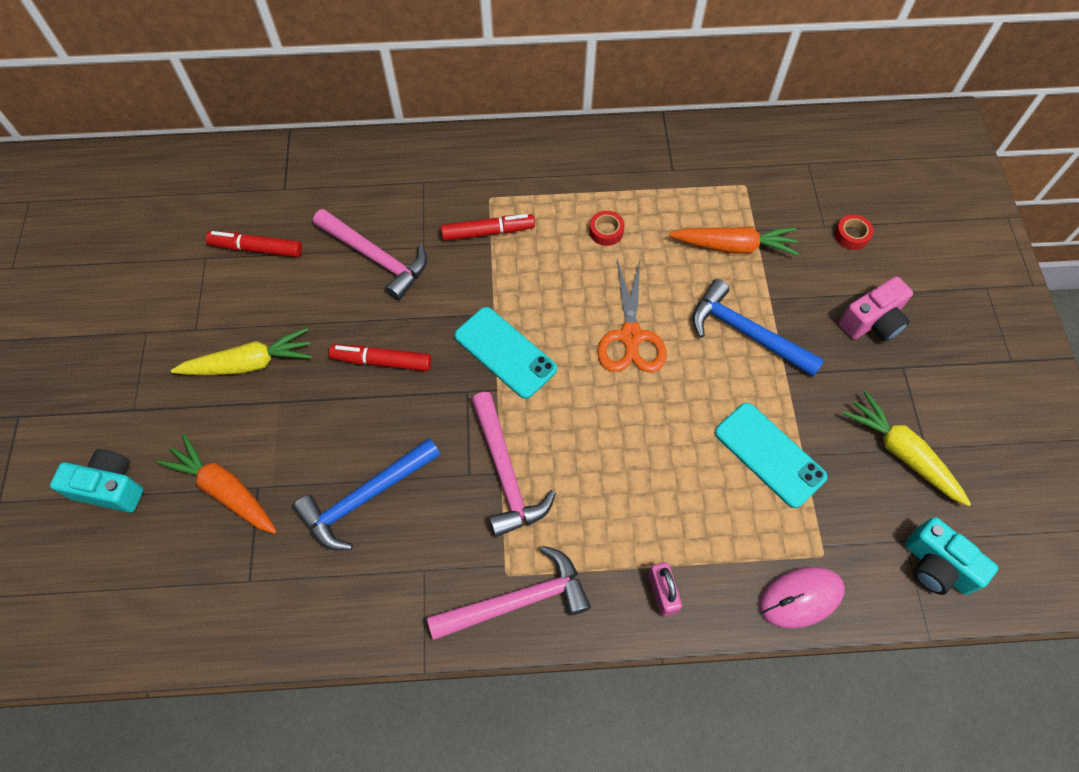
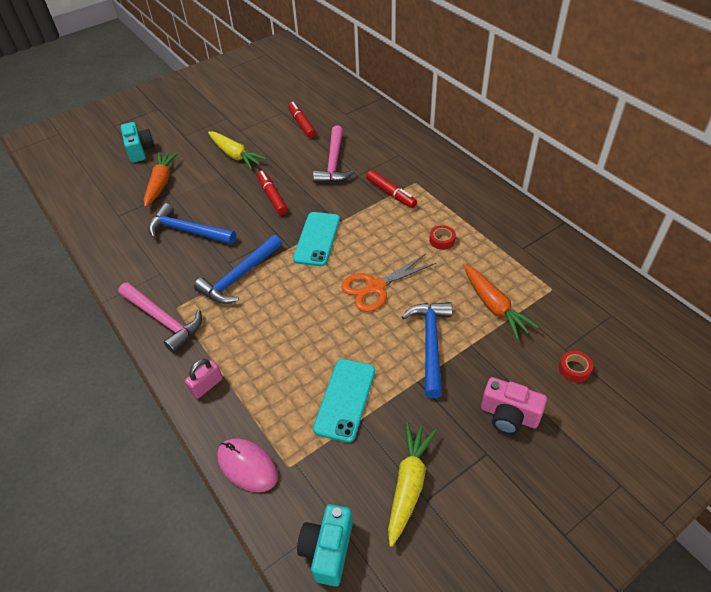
camera: 60 degrees right, 15 degrees down
pink hammer [471,392,556,537] -> blue hammer [194,235,282,304]

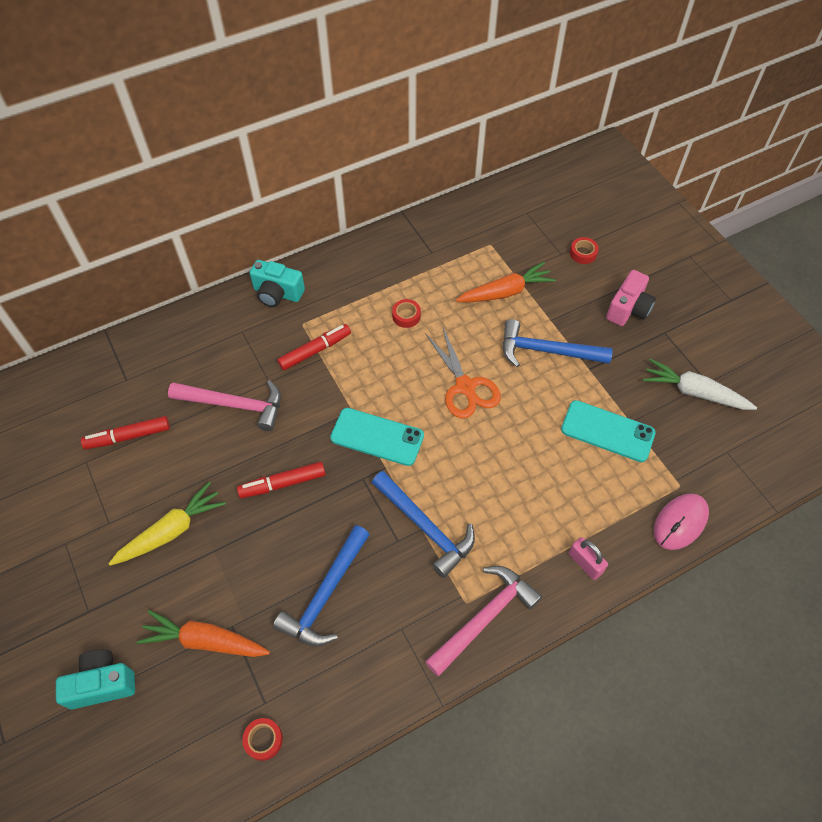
camera: 85 degrees left, 10 degrees up
turquoise camera [297,504,353,586] -> turquoise camera moved to [250,260,305,307]
yellow carrot [388,422,437,547] -> white carrot [643,359,757,410]
none -> red tape [242,718,283,761]

